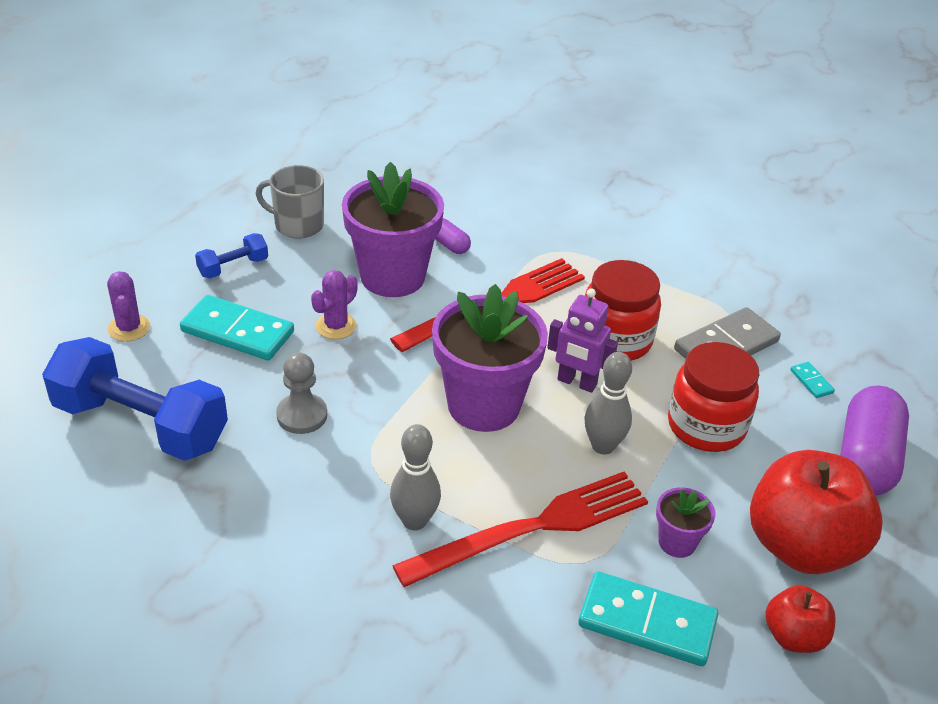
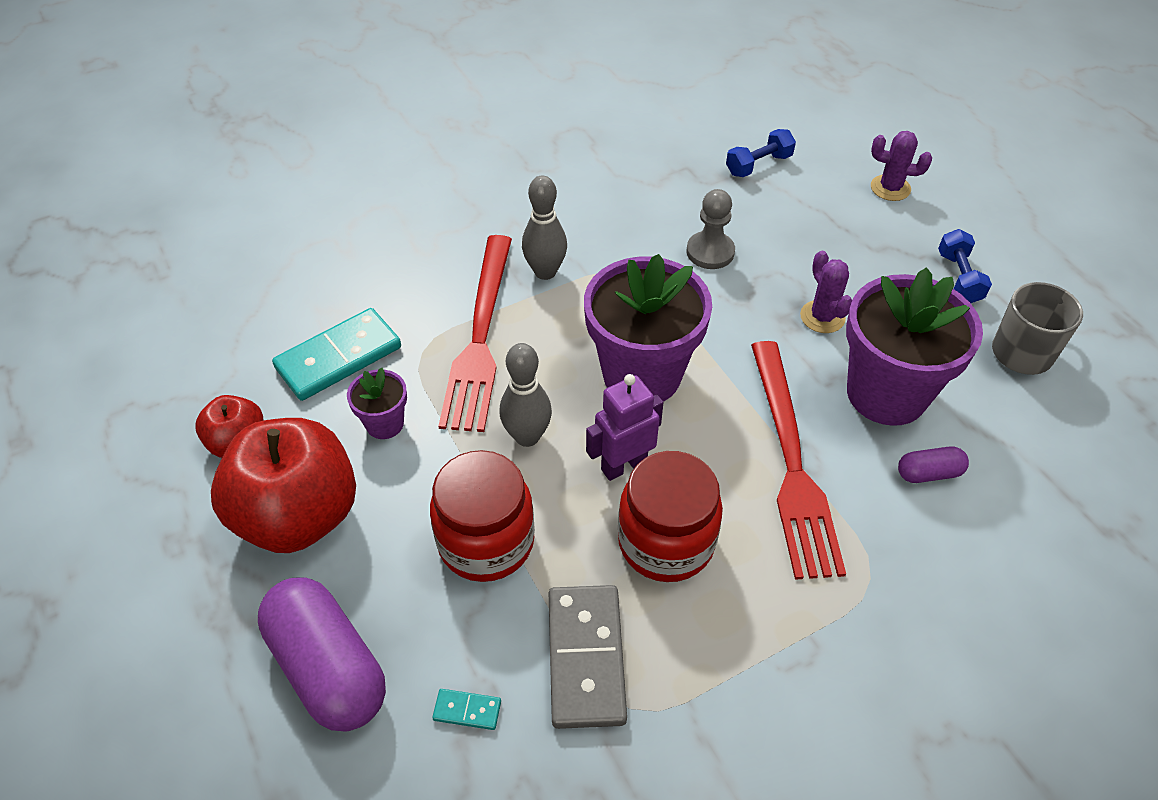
camera: 125 degrees right, 10 degrees up
blue dumbbell [42,337,228,461] -> blue dumbbell [726,129,796,177], size x0.46
turquoise domino [180,295,294,360] -> none

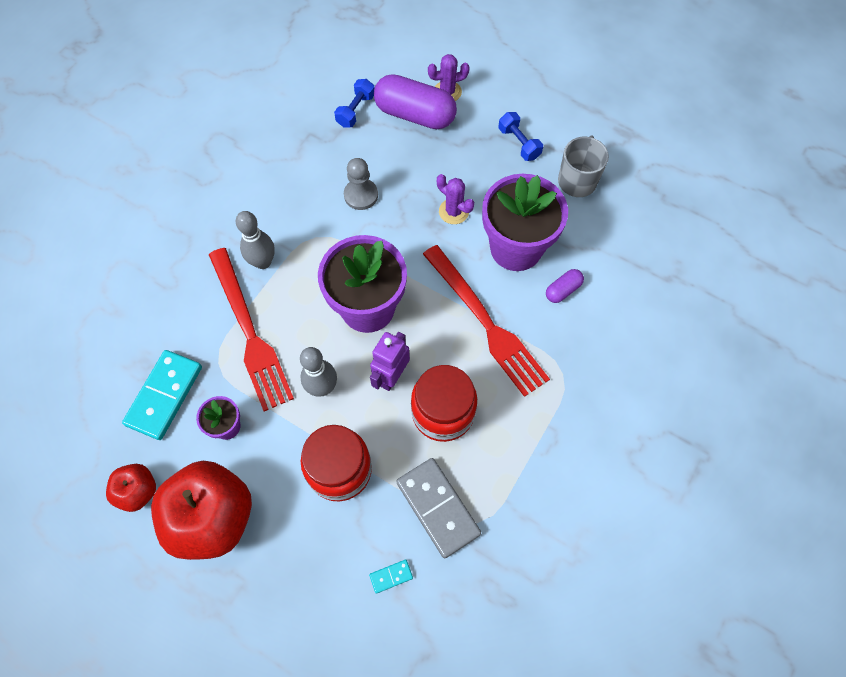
camera: 30 degrees left, 15 degrees up
purple capsule [258,578,386,732] -> purple capsule moved to [374,74,457,129]

